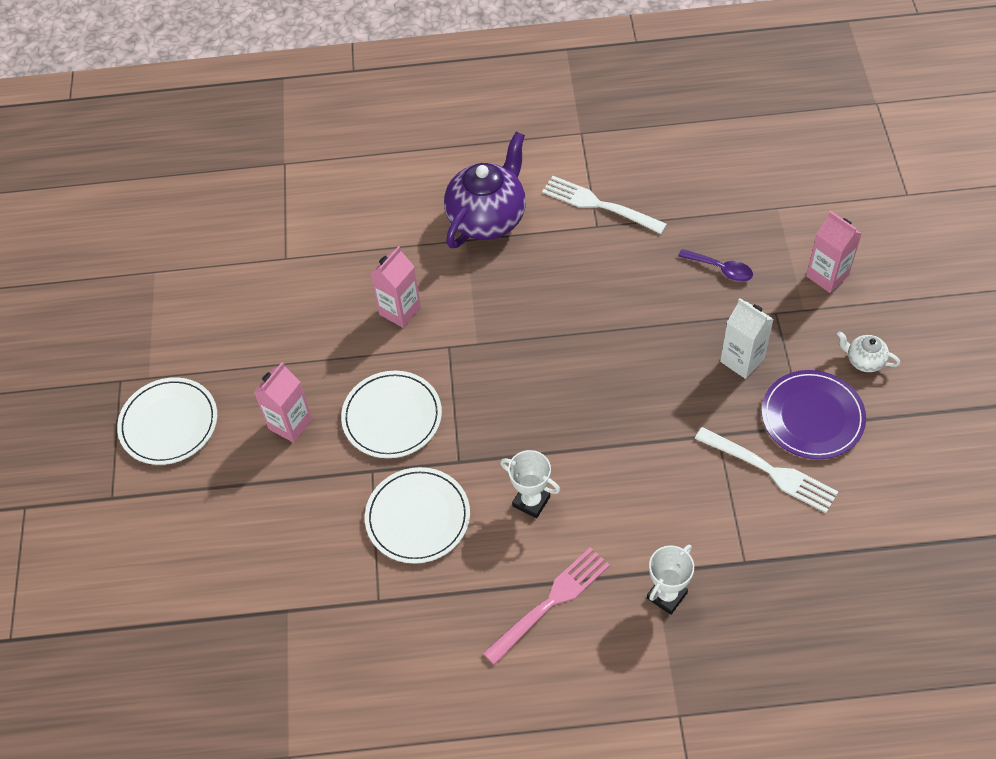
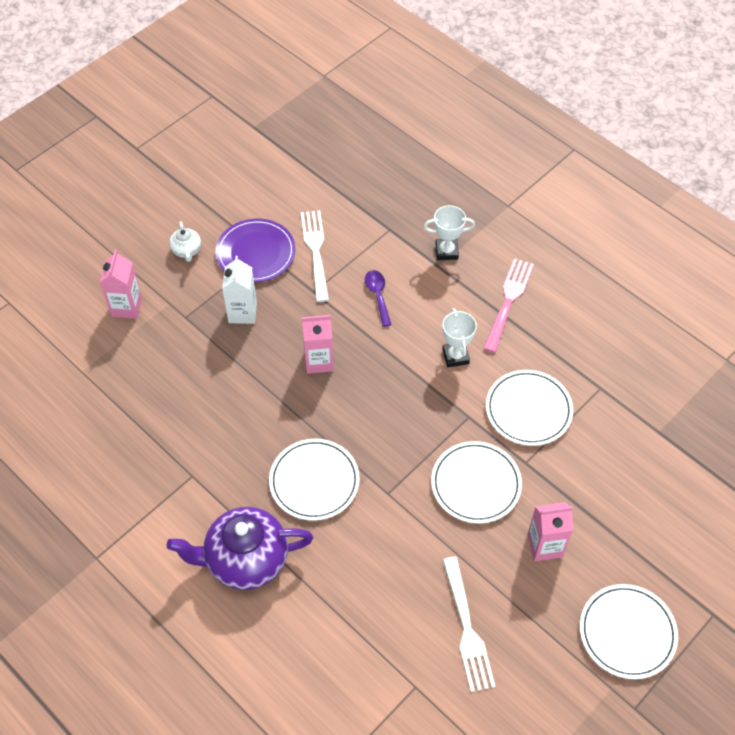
camera: 135 degrees left, 0 degrees up
pink carton [370,246,421,328] -> pink carton moved to [302,315,334,374]
pink fork [483,547,610,665] -> pink fork turned 105 degrees clockwise [483,258,534,353]
white fork [542,176,667,234] -> white fork moved to [443,557,495,692]
purple spoon [678,249,753,282] -> purple spoon moved to [365,270,392,327]
none -> white plate [269,439,360,521]

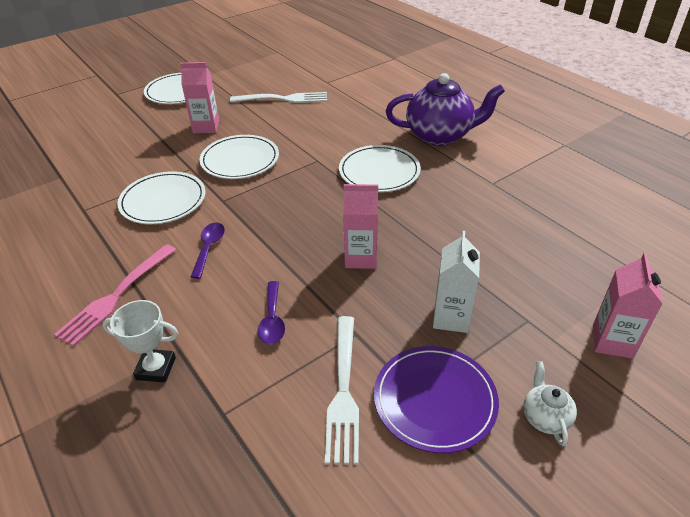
camera: 170 degrees left, 15 degrees down
white trophy [442,308,477,367] -> purple spoon [191,223,225,279]
white fork [443,557,495,692] -> white fork turned 90 degrees clockwise [230,92,327,103]

